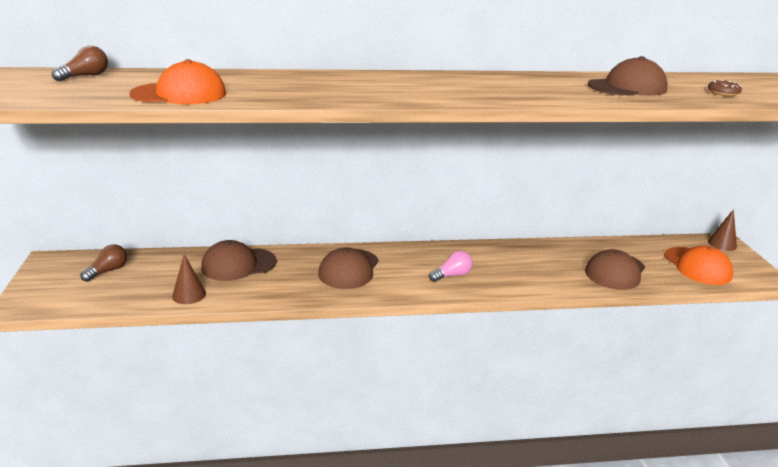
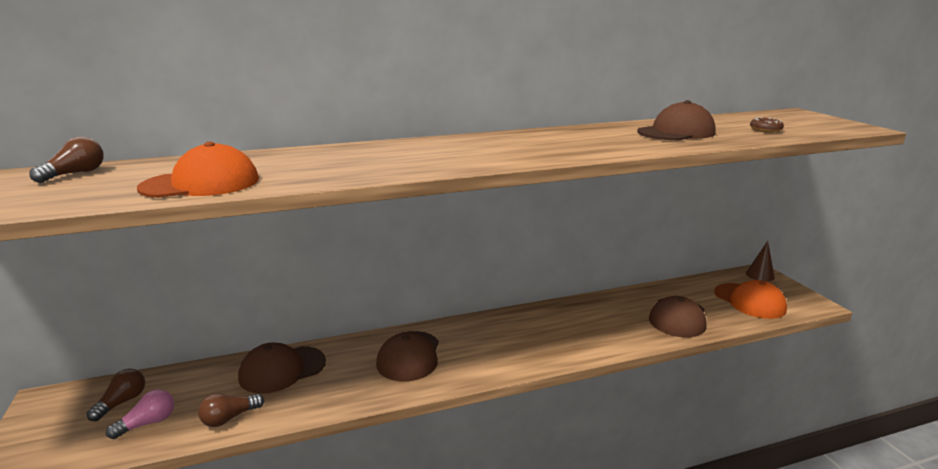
camera: 10 degrees left, 5 degrees down
brown cone [172,254,206,304] -> brown light bulb [198,393,264,427]
pink light bulb [429,251,472,282] -> pink light bulb moved to [106,389,174,439]

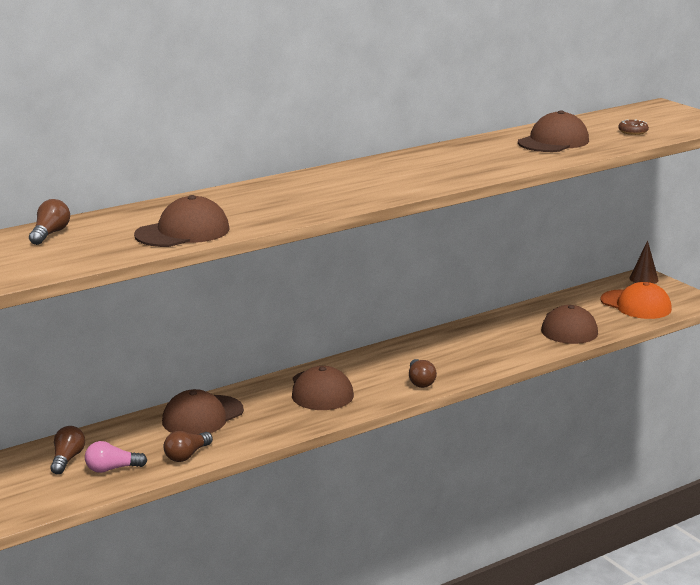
camera: 15 degrees left, 0 degrees up
pink light bulb [106,389,174,439] -> pink light bulb turned 135 degrees counterclockwise [85,441,147,473]
orange cap [137,142,259,198] -> brown cap [134,195,230,247]
none -> brown light bulb [409,359,437,388]

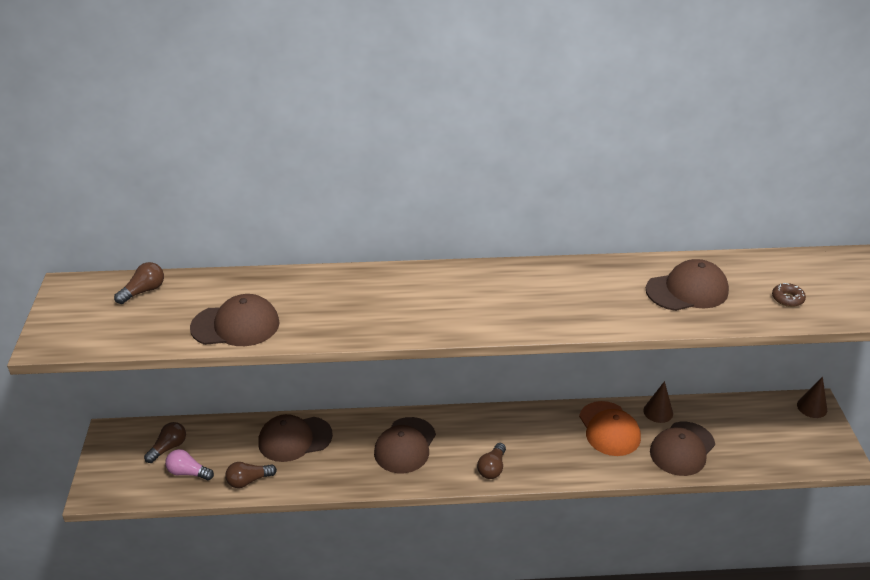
camera: 30 degrees right, 15 degrees up
orange cap [600,282,672,319] -> orange cap moved to [579,401,641,456]
none -> brown cone [643,381,673,423]

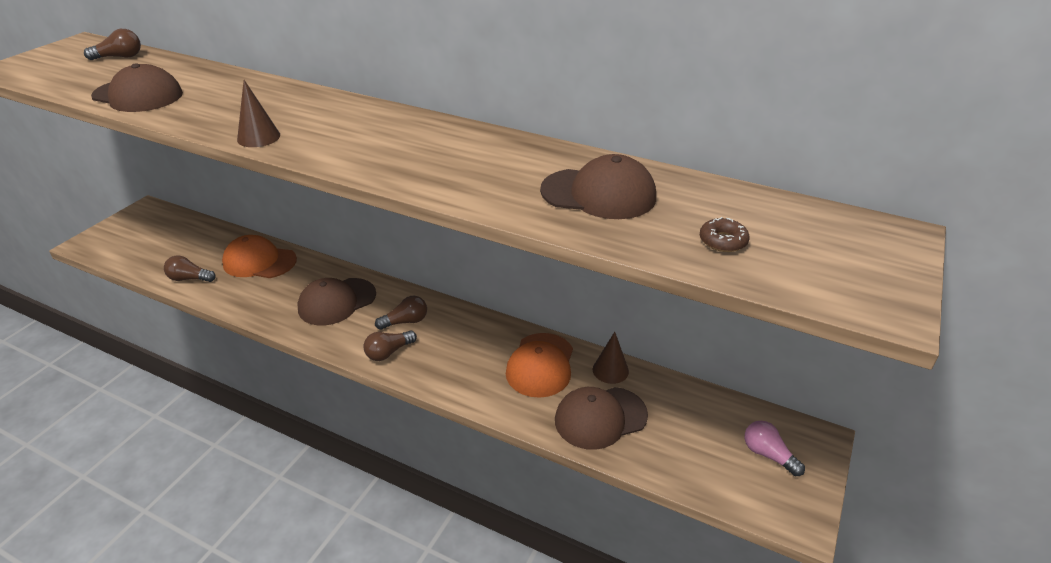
camera: 30 degrees right, 0 degrees up
brown light bulb [144,422,186,463] -> brown light bulb moved to [375,296,427,330]
pink light bulb [165,449,214,480] -> pink light bulb moved to [745,421,805,476]
brown cap [258,414,333,462] -> orange cap [222,235,297,278]
brown cone [797,376,827,418] -> brown cone moved to [237,80,280,147]

